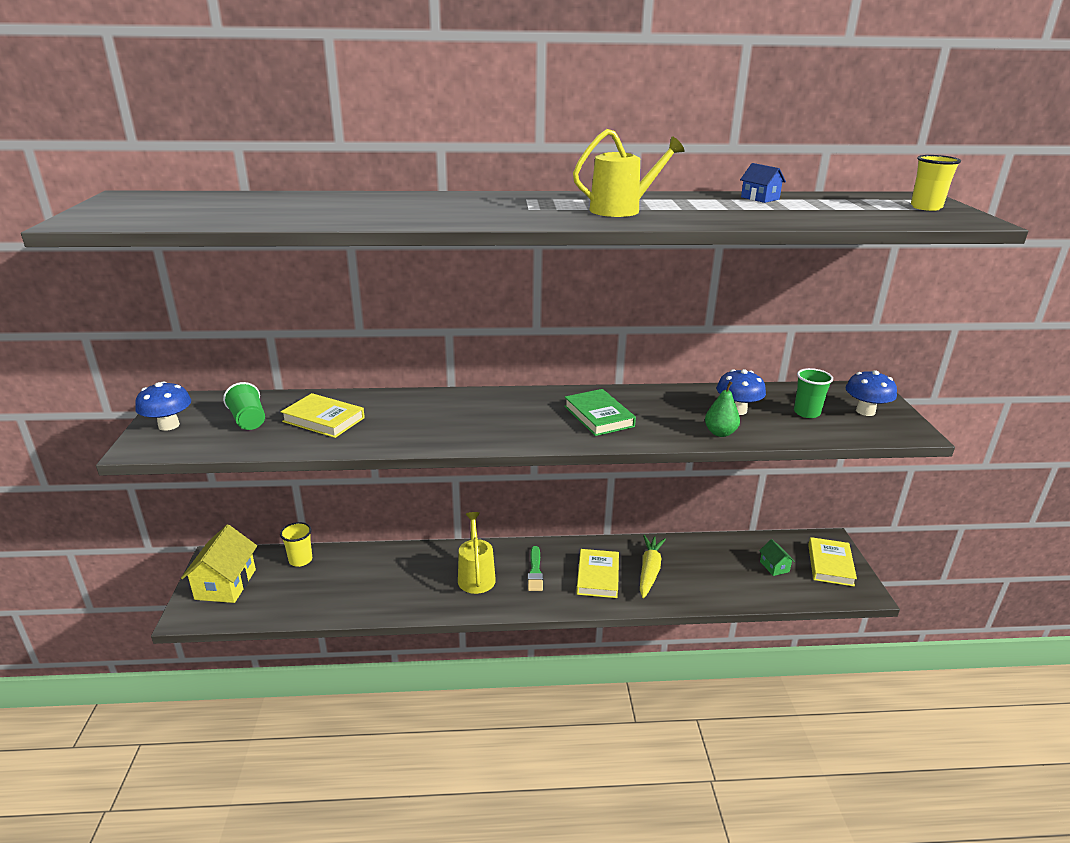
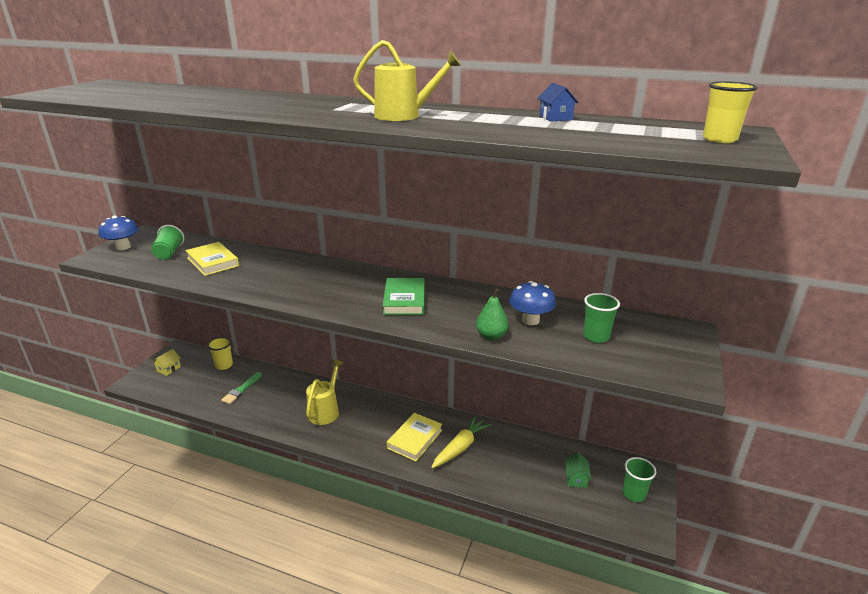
camera: 25 degrees right, 0 degrees up
yellow house [181,524,257,603] -> yellow house [153,349,181,376], size x0.49
green brush [528,546,543,591] -> green brush moved to [221,372,262,404]
yellow book [808,537,857,587] -> green cup [623,457,656,502]
blue mushroom [845,370,897,416] -> none

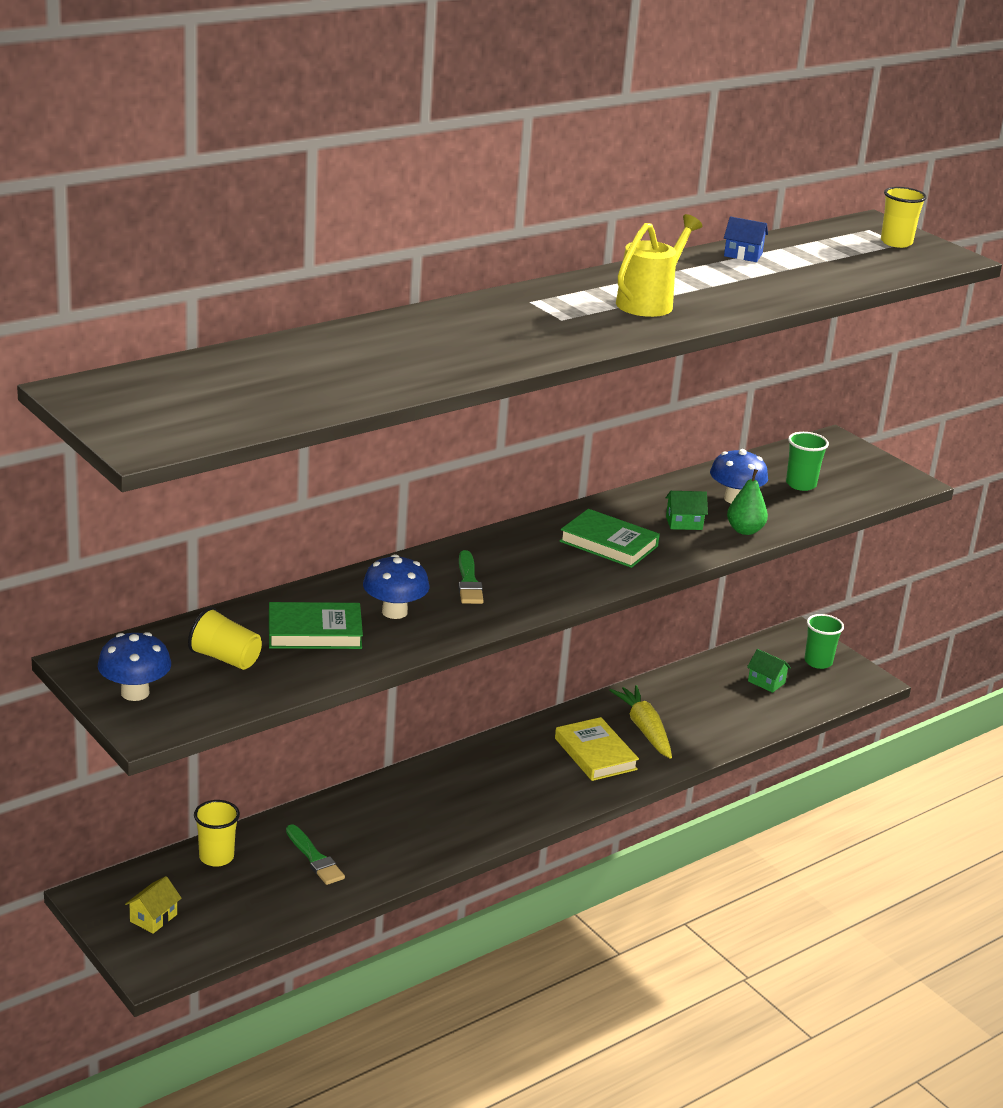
camera: 60 degrees left, 0 degrees up
green cup [151,225,184,260] -> yellow cup [188,607,262,670]
yellow house [153,349,181,376] -> yellow house turned 60 degrees clockwise [125,876,182,934]
yellow book [185,242,239,276] -> green book [269,602,363,649]
yellow watering can [306,360,343,425] -> none
none -> blue mushroom [363,554,429,619]
none -> green brush [458,550,484,604]
none -> green house [666,491,708,530]

